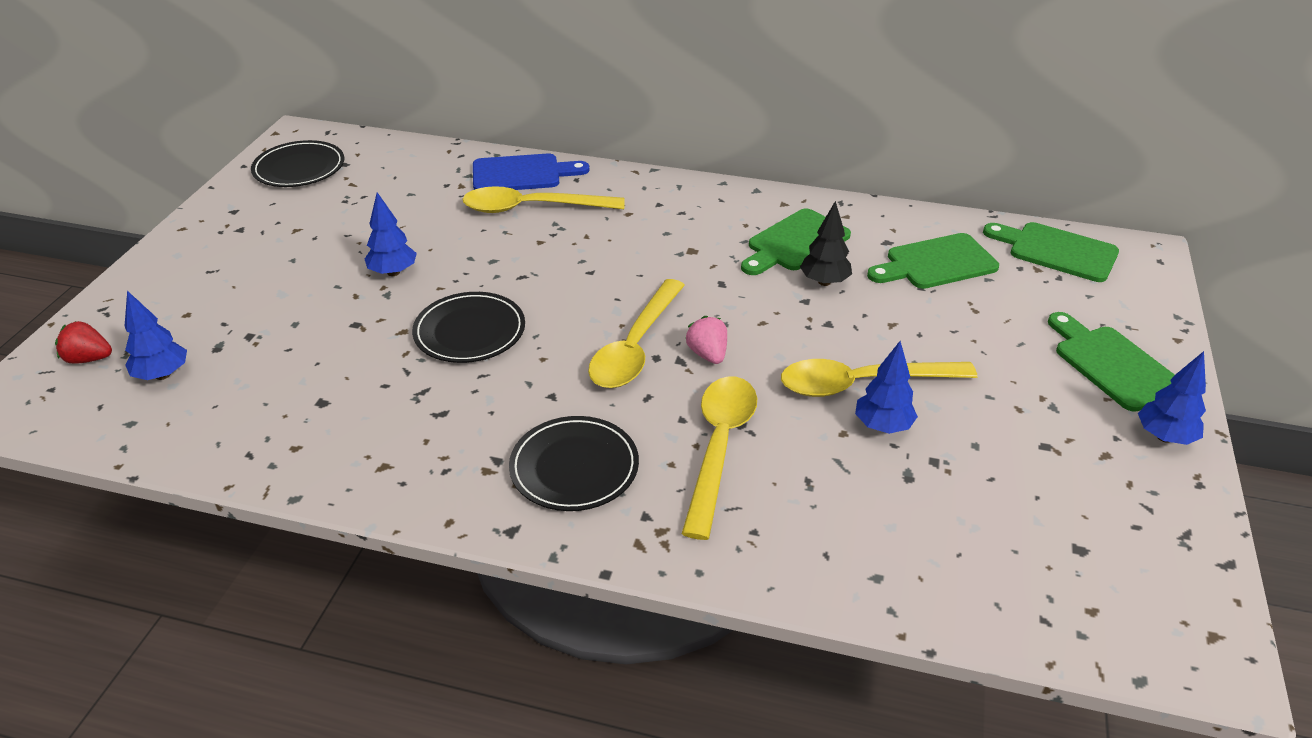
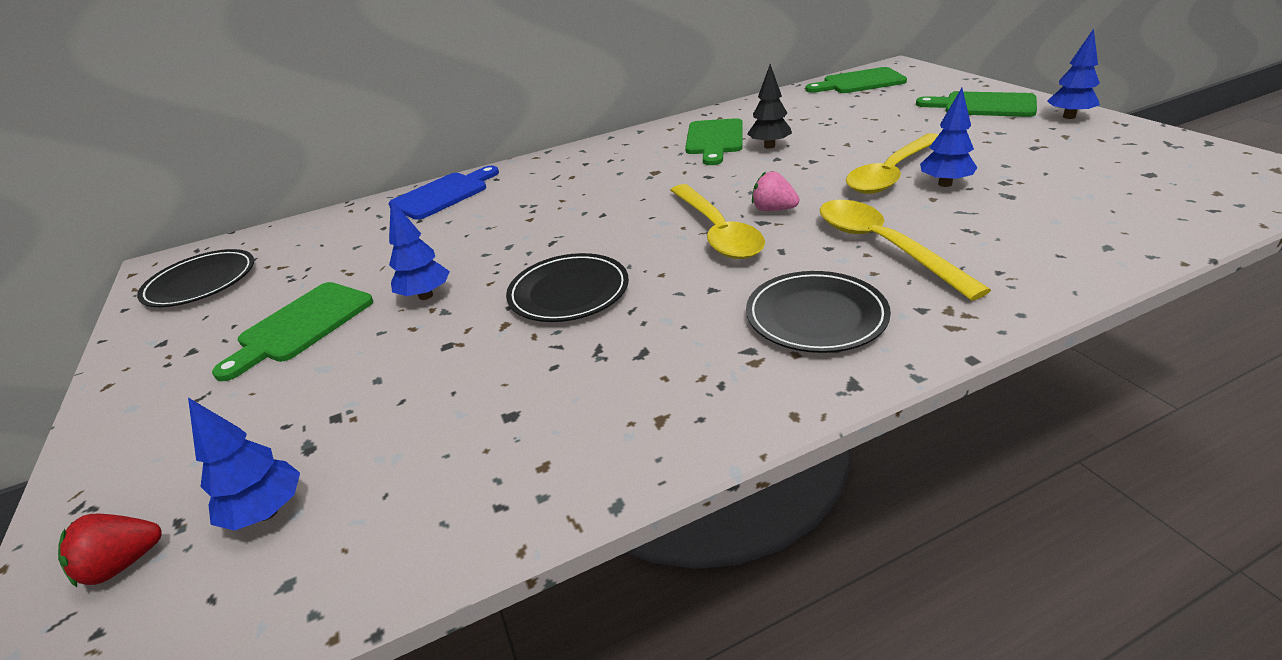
camera: 35 degrees left, 5 degrees down
yellow spoon [463,186,625,213] -> none
green cutting board [867,233,999,289] -> green cutting board moved to [212,282,373,381]

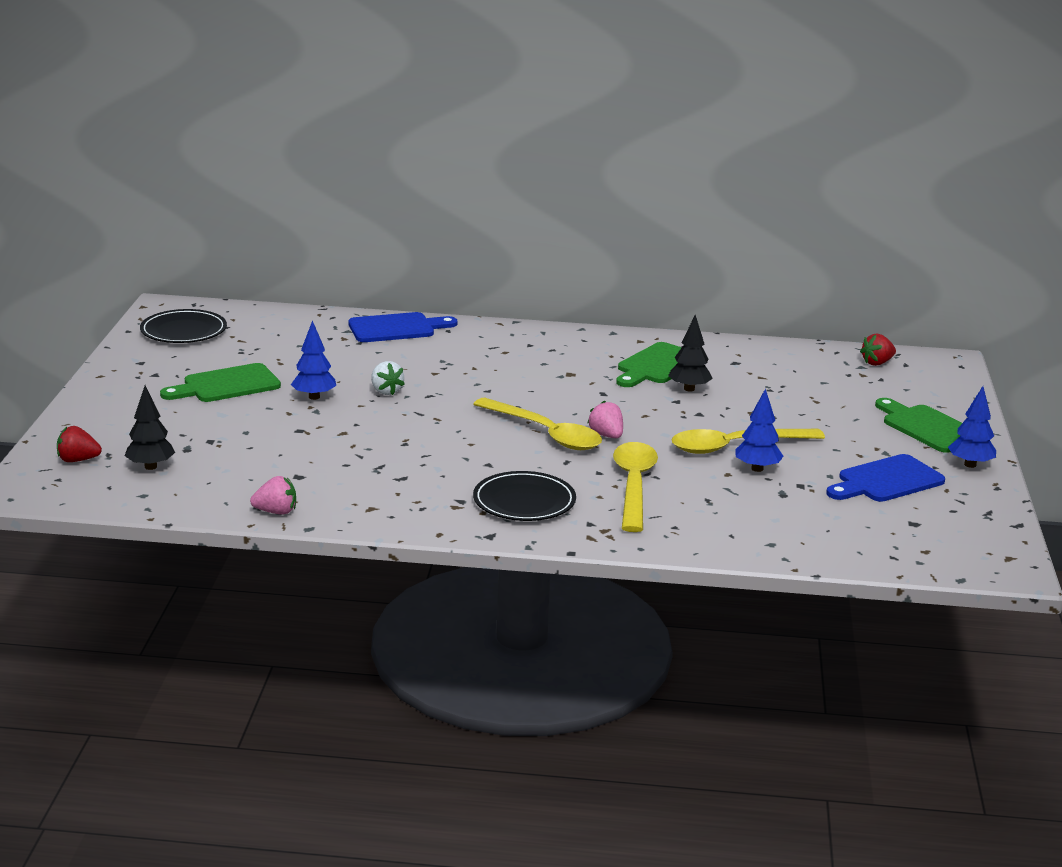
camera: 25 degrees right, 10 degrees down
blue tree [188,398,300,531] -> black tree [125,385,175,470]
black plate [506,253,629,322] -> none
yellow spoon [670,184,765,259] -> yellow spoon turned 60 degrees counterclockwise [473,398,602,450]
green cutting board [805,67,907,93] -> red strawberry [860,333,896,366]
none -> pink strawberry [250,476,296,514]
none -> white strawberry [371,361,405,395]
none -> blue cutting board [826,454,945,502]

